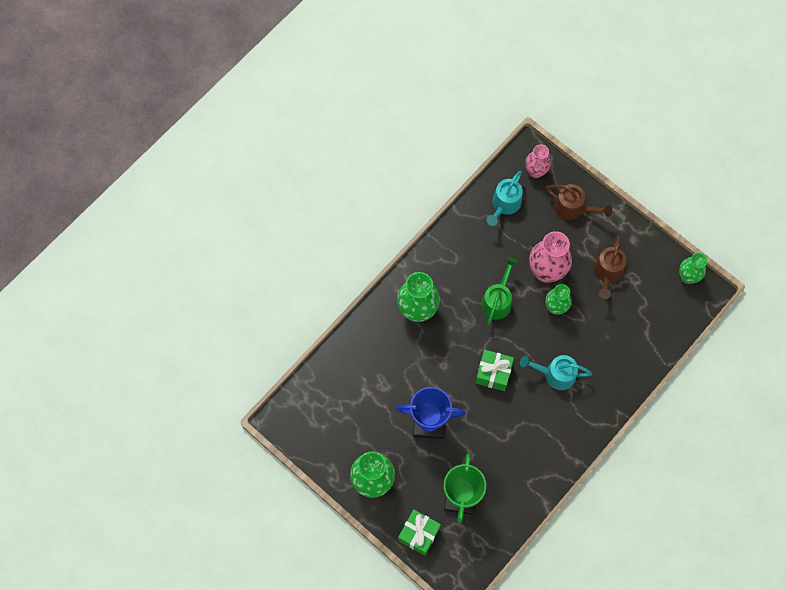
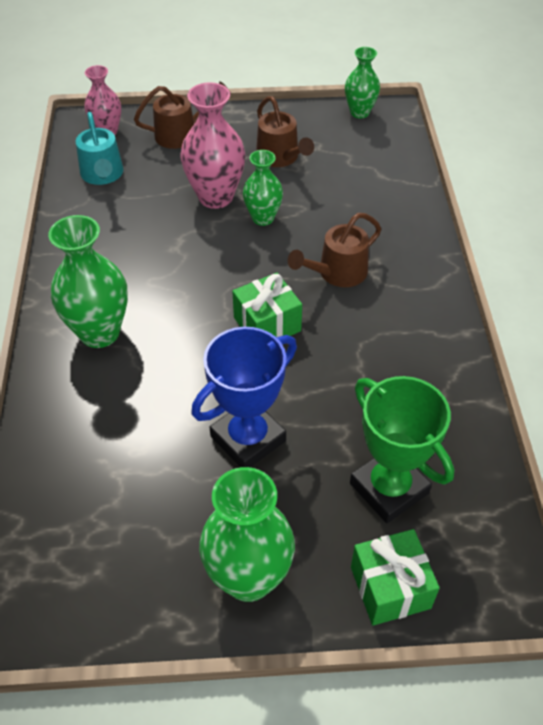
camera: 45 degrees left, 20 degrees down
green watering can [481,257,518,325] -> none
turquoise watering can [520,355,592,390] -> brown watering can [288,213,381,287]

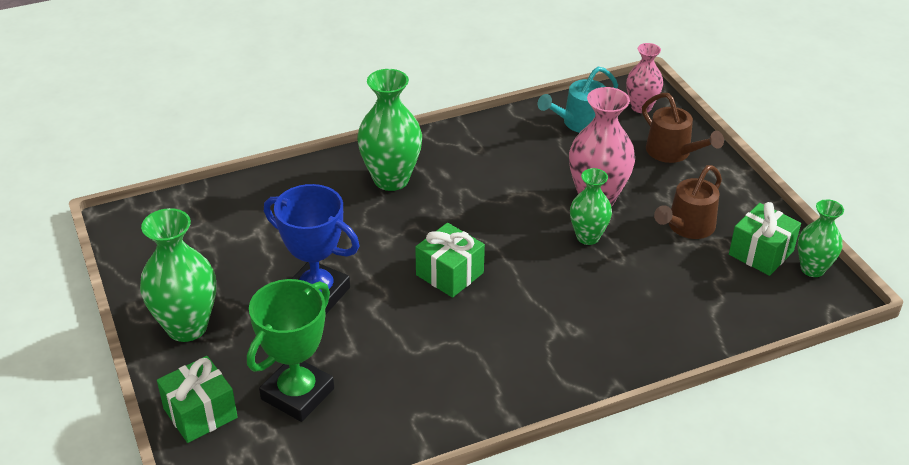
camera: 70 degrees right, 10 degrees down
brown watering can [288,213,381,287] -> none
none -> green gift [729,202,801,276]

